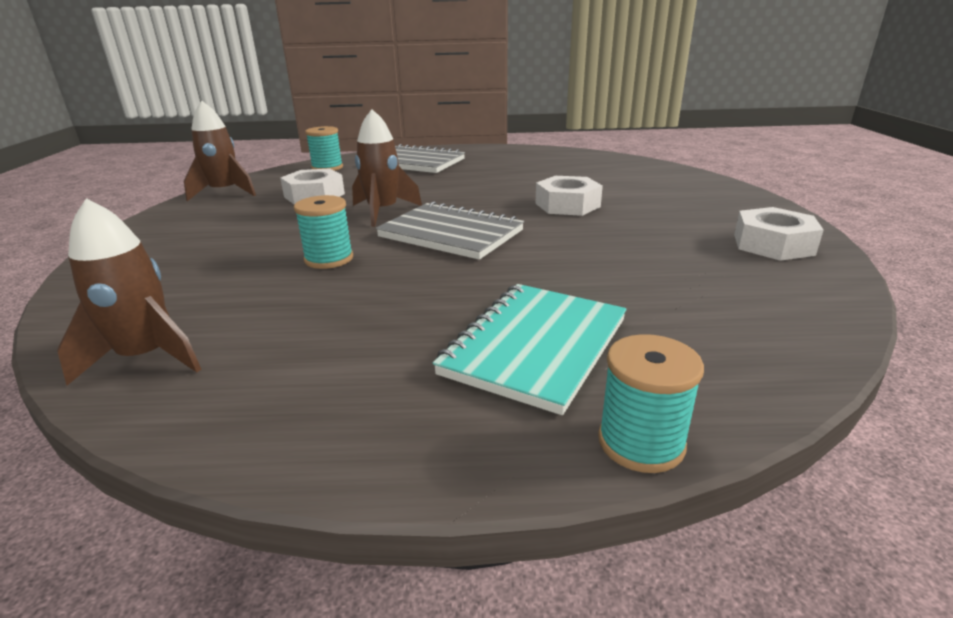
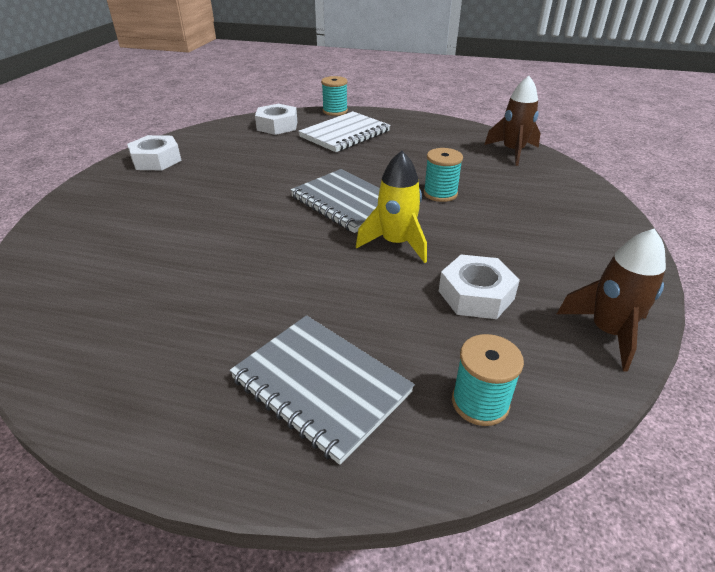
camera: 165 degrees left, 10 degrees up
brown rocket [352,109,422,227] -> yellow rocket [356,151,427,263]
turquoise notebook [433,284,627,415] -> white notebook [298,111,390,152]
white nut [535,176,603,216] -> white nut moved to [255,104,297,135]

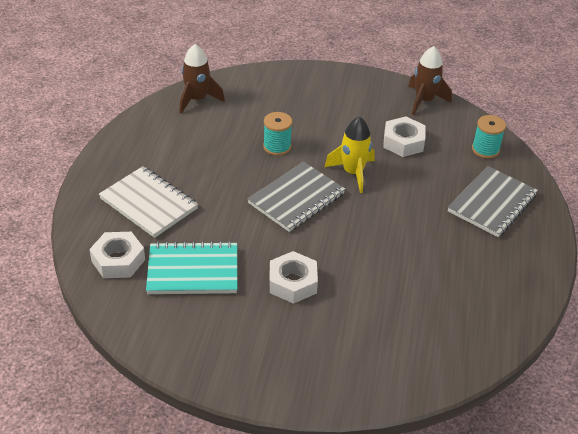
camera: 95 degrees left, 5 degrees up
white nut [127,135,182,170] -> white nut moved to [270,251,318,304]
turquoise spool [321,76,348,116] -> none
none -> turquoise notebook [146,241,237,294]

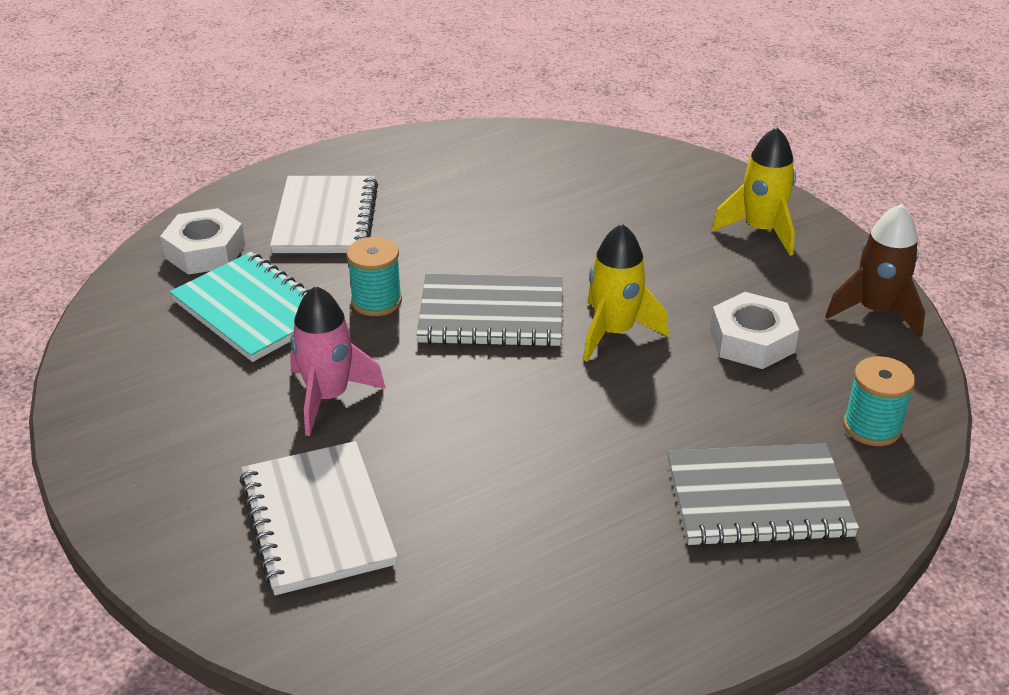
camera: 50 degrees right, 5 degrees down
brown rocket [179,44,225,114] -> none
turquoise spool [263,112,292,156] -> turquoise spool moved to [346,237,402,316]
white nut [270,251,318,304] -> pink rocket [290,286,386,436]
none -> white notebook [240,441,398,595]
none -> yellow rocket [712,127,796,256]

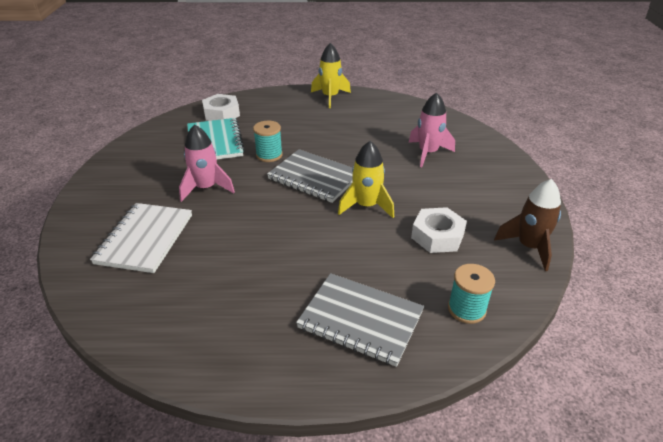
camera: 30 degrees right, 0 degrees up
white notebook [270,176,378,253] -> none
yellow rocket [712,127,796,256] -> yellow rocket moved to [311,43,351,108]
none -> pink rocket [409,92,455,167]

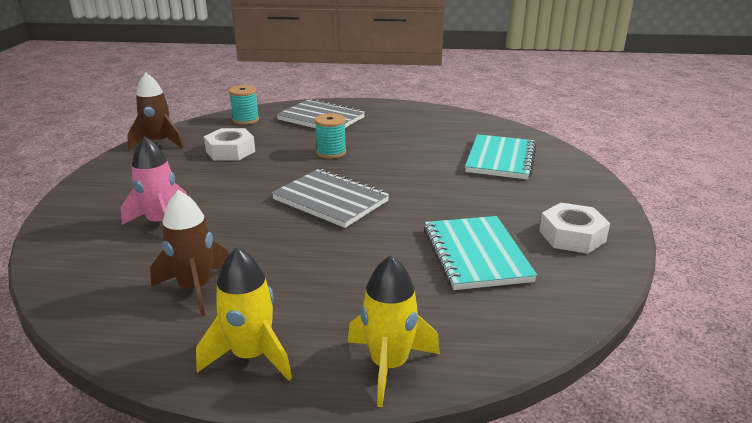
camera: 175 degrees left, 10 degrees down
white notebook [90,203,192,273] -> turquoise notebook [465,134,537,179]
pink rocket [179,124,235,202] -> none
white nut [202,94,240,121] -> white nut moved to [539,203,610,254]
turquoise spool [253,121,283,162] -> turquoise spool moved to [315,113,346,159]
yellow rocket [338,141,394,218] -> yellow rocket moved to [347,255,440,407]
none -> brown rocket [150,190,229,316]

